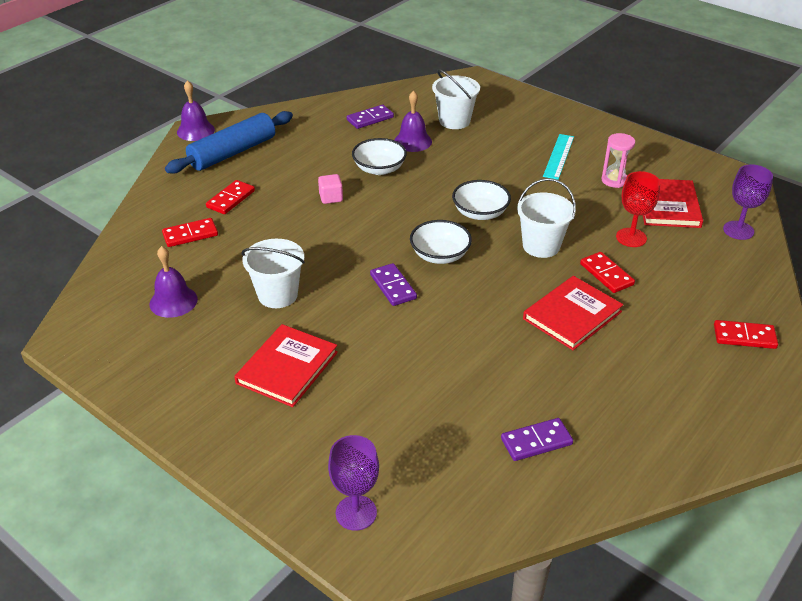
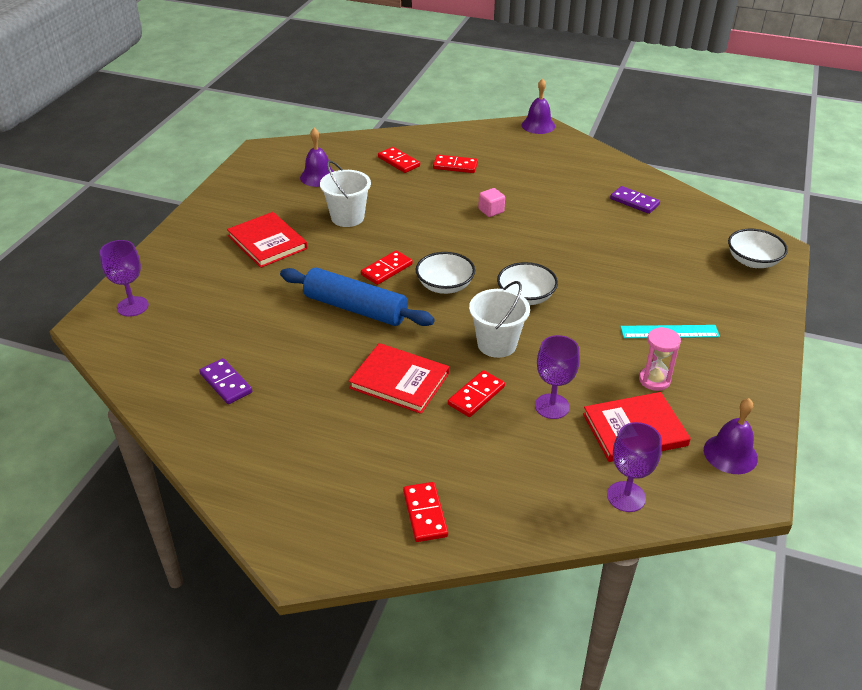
camera: 70 degrees right, 0 degrees up
blue rolling pin [165,111,293,174] -> blue rolling pin moved to [280,268,435,326]
red book [234,324,338,407] -> red book turned 45 degrees clockwise [227,212,308,268]
white bowl [352,138,407,175] -> white bowl moved to [728,229,788,268]
purple domino [370,263,417,306] -> red domino [361,250,413,285]
purple bell [394,91,432,152] -> purple bell moved to [704,398,758,474]
white bucket [432,69,480,129] -> none
red goblet [616,171,660,247] -> purple goblet [535,335,580,419]

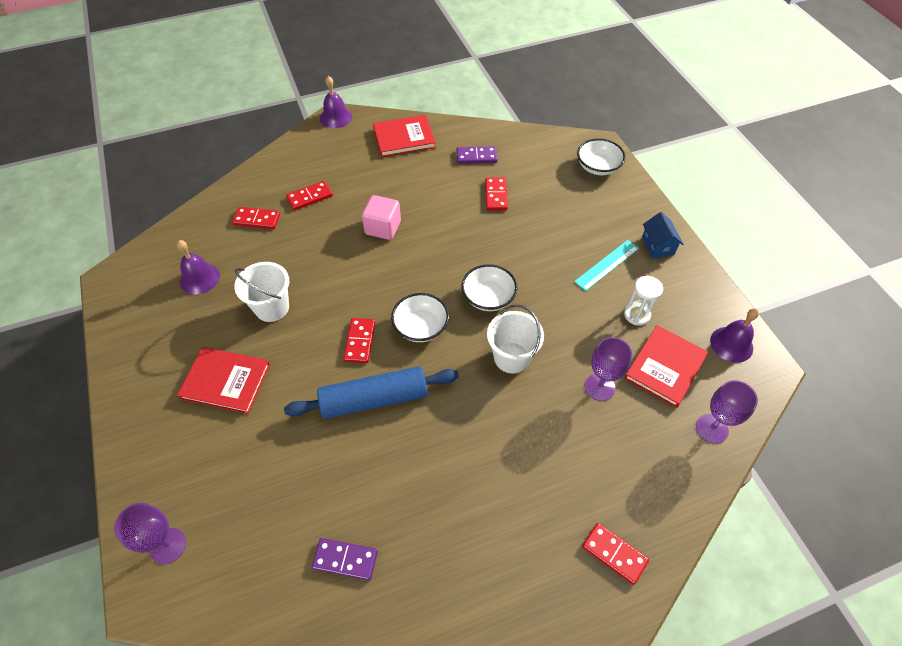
camera: 40 degrees left, 15 degrees up
red book [349,343,449,414] -> red book moved to [373,115,436,157]
red domino [448,370,505,417] -> red domino moved to [485,178,508,211]
pink cube [478,188,505,217] -> pink cube [362,195,401,240], size x1.57
pink hourglass [639,327,681,391] -> white hourglass [624,276,663,325]
none -> blue house [642,212,683,258]

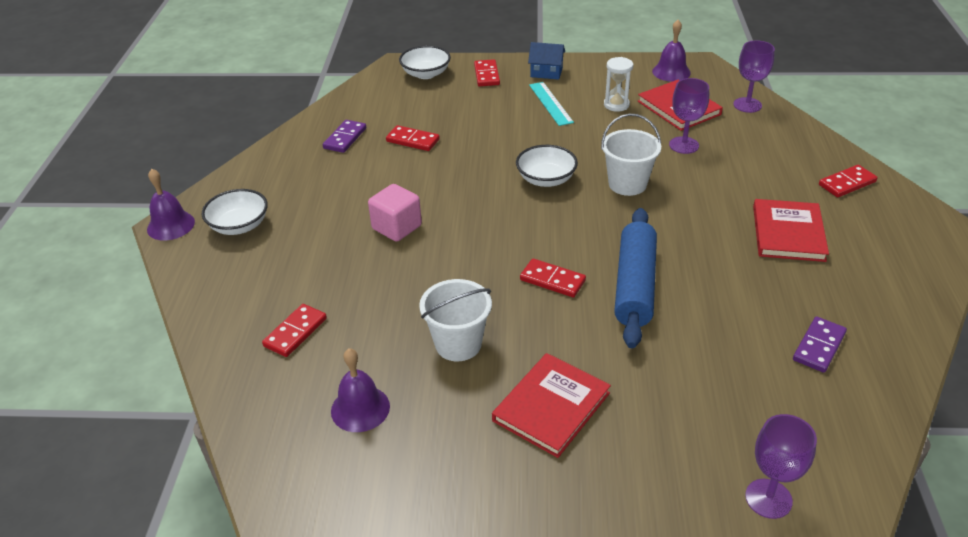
camera: 65 degrees left, 15 degrees down
red domino [286,181,333,210] -> red domino moved to [474,59,500,87]
red book [373,115,436,157] -> red book moved to [753,199,829,262]
white bowl [391,293,449,342] -> white bowl moved to [202,189,268,235]

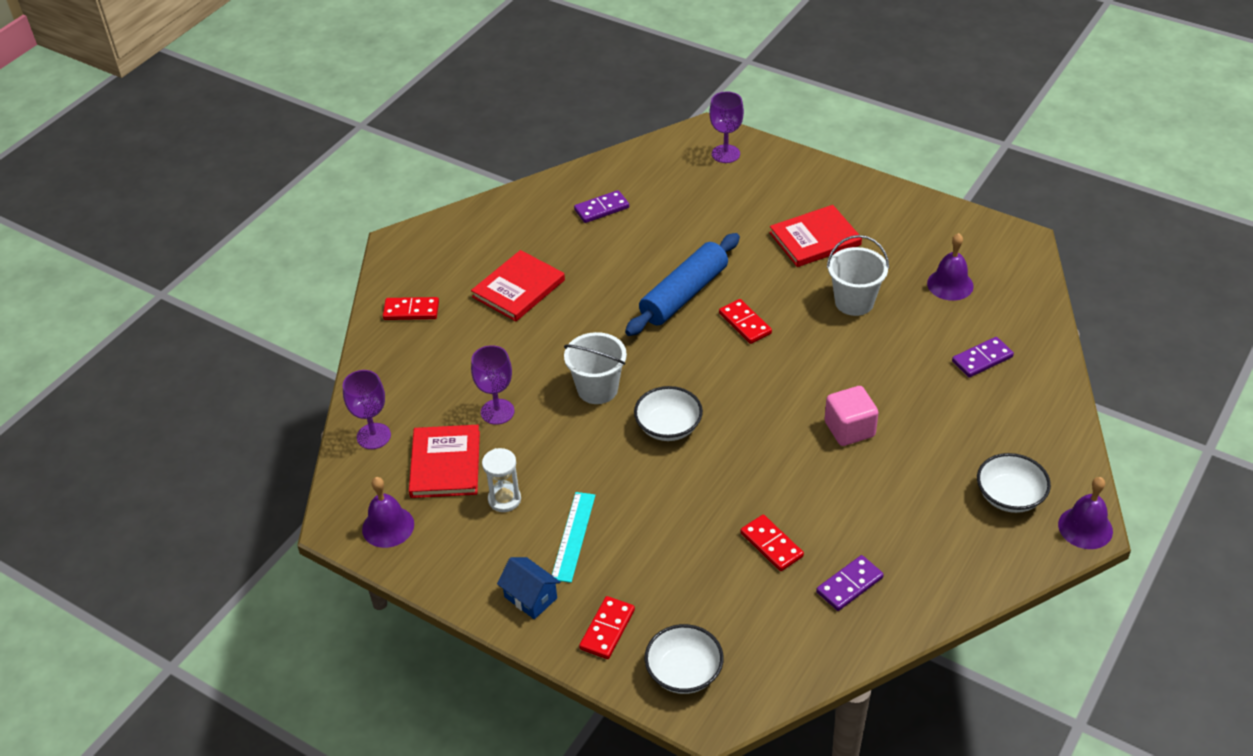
camera: 150 degrees left, 5 degrees up
red domino [262,304,327,357] -> purple domino [952,337,1014,378]

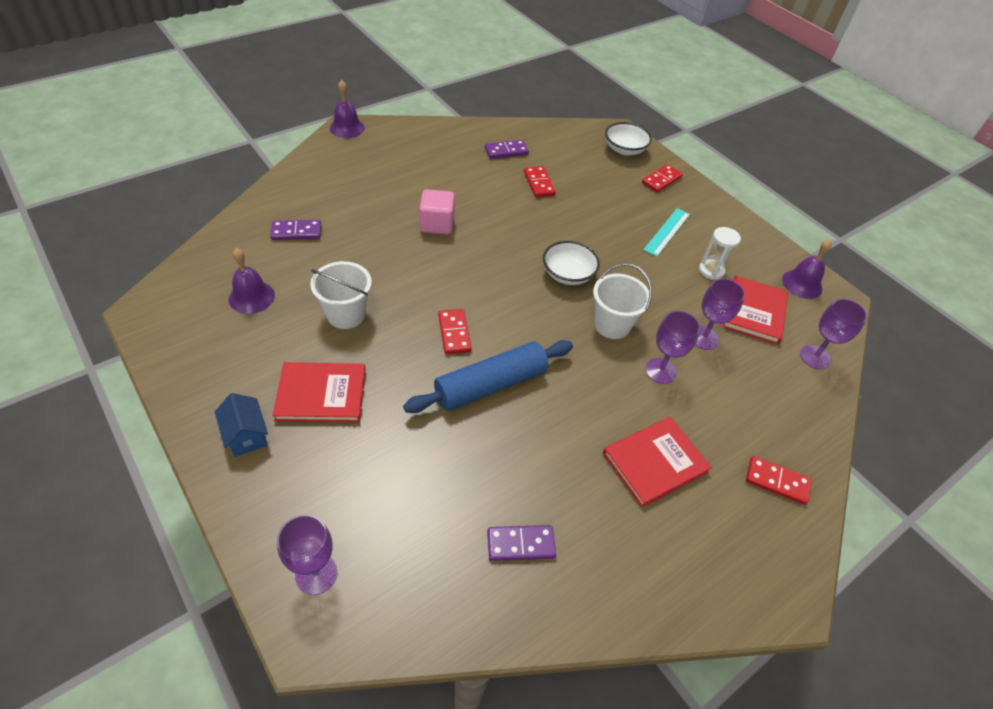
camera: 165 degrees left, 5 degrees up
blue house [497,557,561,619] -> blue house moved to [215,393,268,457]
white bowl [977,453,1051,513] -> none
none -> purple goblet [645,311,700,384]

